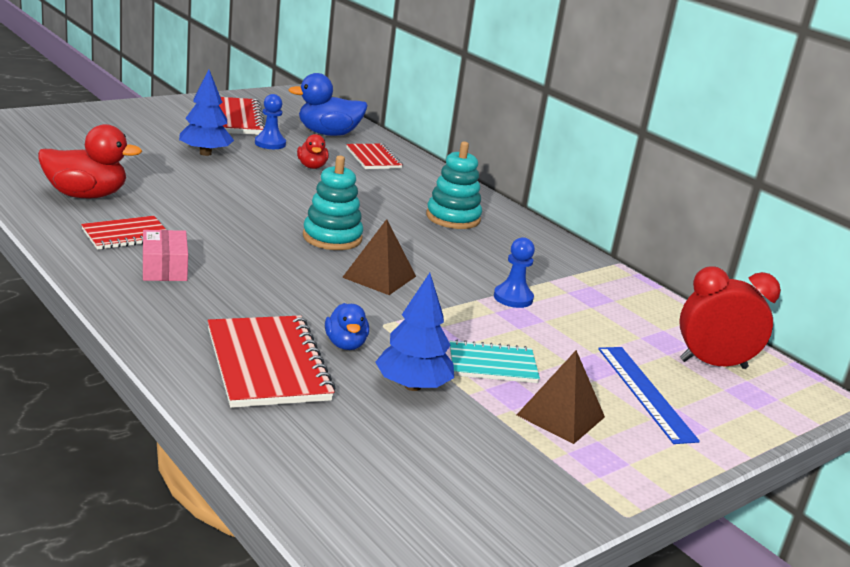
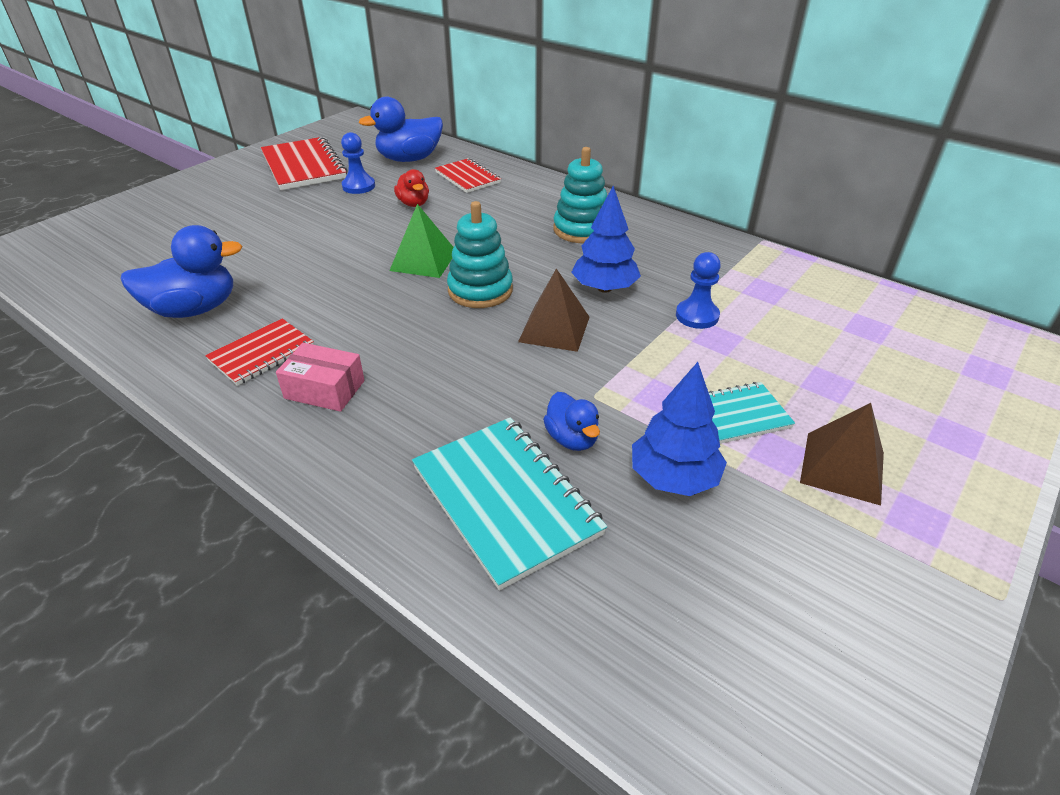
camera: 10 degrees left, 15 degrees up
red duck [38,124,142,198] -> blue duck [120,225,242,318]
pink box [143,230,188,281] -> pink box turned 45 degrees counterclockwise [276,343,365,412]
blue tree [179,69,234,156] -> blue tree moved to [571,186,641,293]
red notebook [207,315,335,408] -> turquoise notebook [412,417,607,591]
blue ruler [598,347,700,444] -> none
red clock [679,266,781,369] -> none
none -> green pyramid [389,204,453,278]

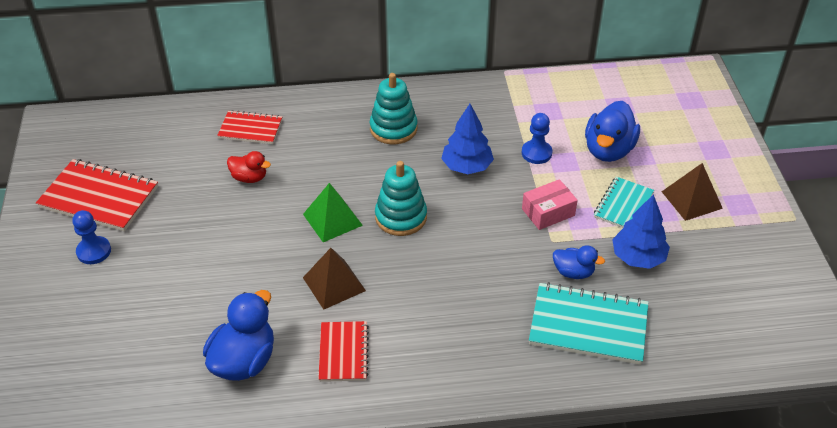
camera: 45 degrees left, 5 degrees up
pink box [276,343,365,412] -> pink box moved to [522,179,578,230]
blue pawn [341,132,375,194] -> blue pawn moved to [72,210,111,264]
blue duck [359,97,443,162] -> blue duck moved to [585,101,640,162]
brown pyramid [518,268,590,352] -> brown pyramid moved to [303,248,366,309]

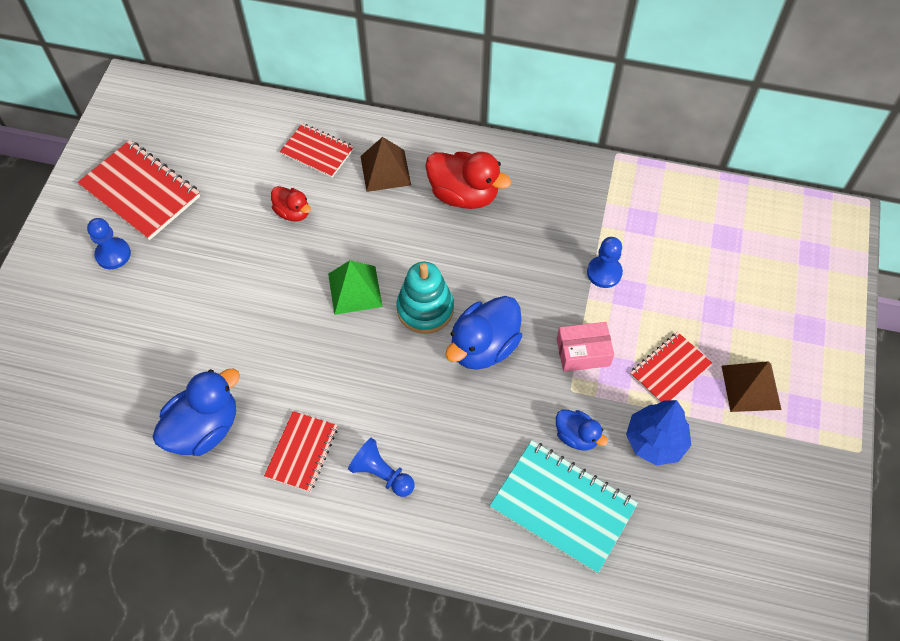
camera: 20 degrees right, 15 degrees up
brown pyramid [303,248,366,309] -> brown pyramid moved to [360,137,411,192]
turquoise stacking toy [370,73,418,144] -> red duck [425,152,511,209]
blue tree [441,104,494,174] -> none
blue duck [585,101,640,162] -> blue duck moved to [446,296,522,370]
turquoise notebook [594,176,654,228] -> red notebook [630,332,712,402]
none -> blue pawn [348,438,415,497]

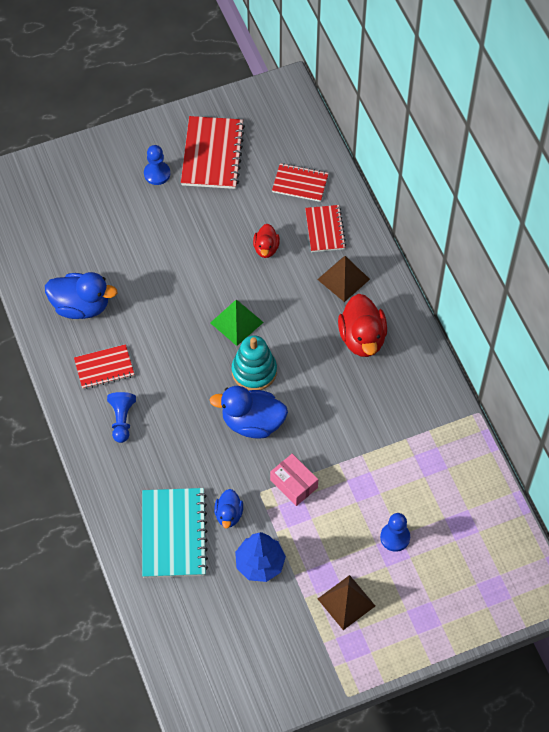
camera: 55 degrees right, 0 degrees up
blue pawn [587,237,623,288] -> blue pawn moved to [380,513,410,552]
red notebook [630,332,712,402] -> red notebook moved to [272,163,329,202]

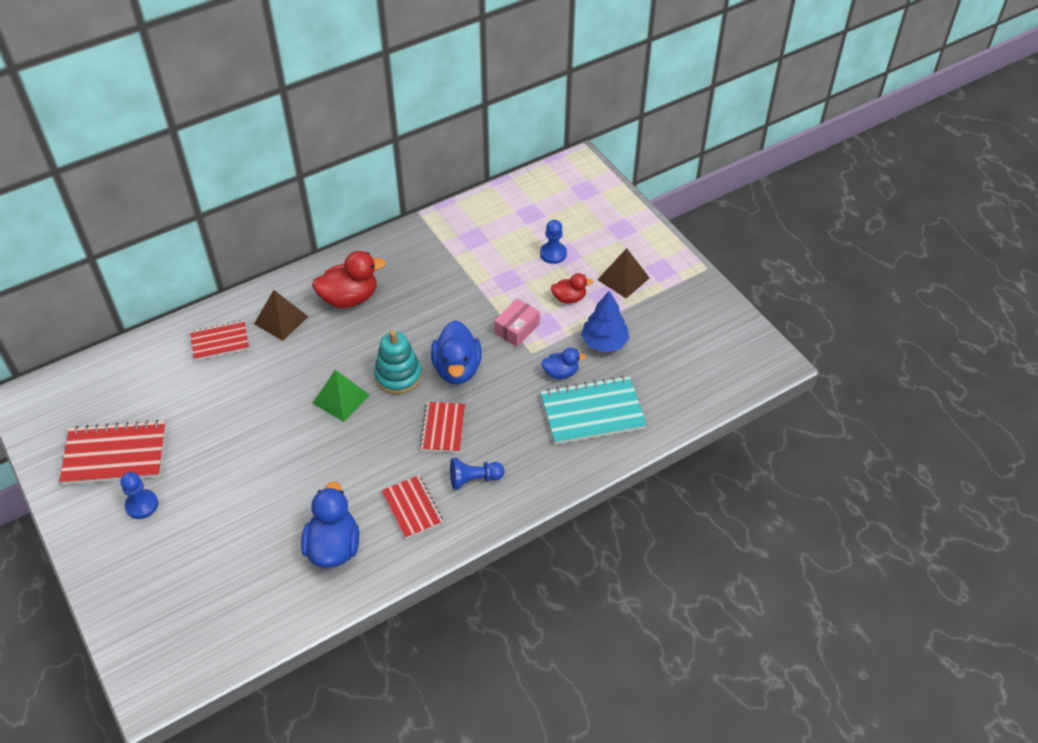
camera: 100 degrees left, 10 degrees down
red duck [253,224,280,258] -> red duck moved to [551,273,593,304]
red notebook [272,163,329,202] -> red notebook moved to [419,402,465,453]

